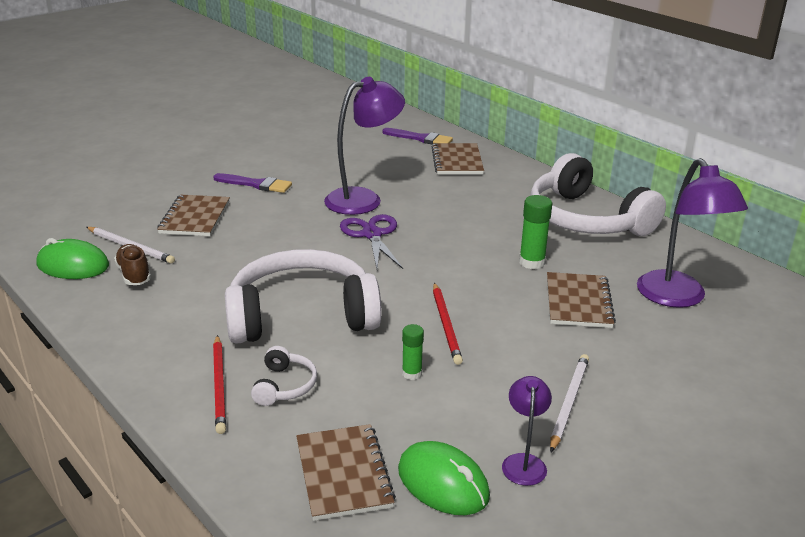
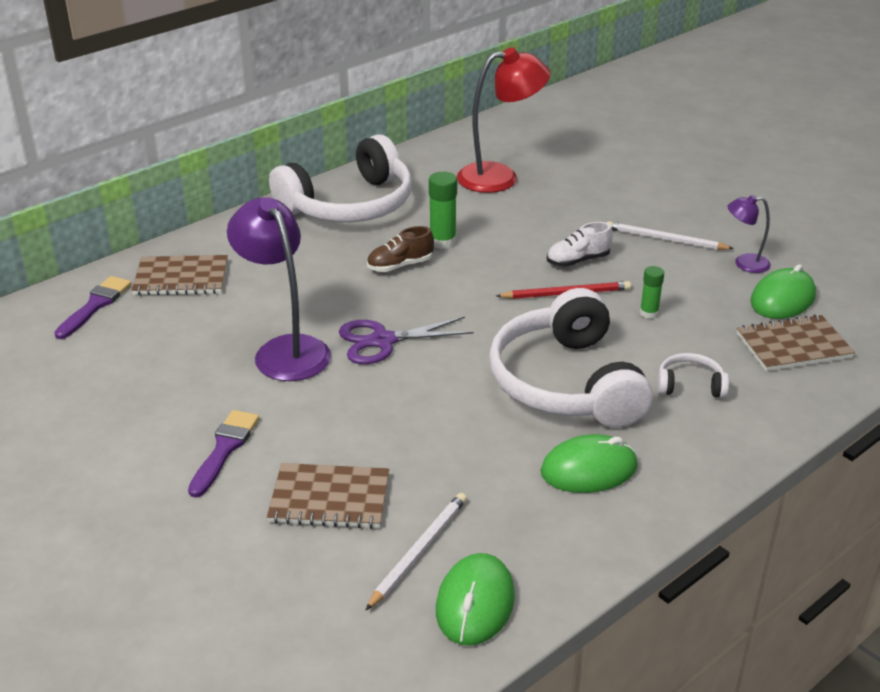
camera: 90 degrees left, 5 degrees up
brown shoe [114,244,151,285] -> brown shoe moved to [367,226,434,272]
red pencil [213,335,226,434] -> none
brown notebook [547,272,616,328] -> none
purple lamp [637,158,748,308] -> red lamp [457,47,550,193]
none -> green mouse [541,434,638,493]
none -> white shoe [547,222,613,267]

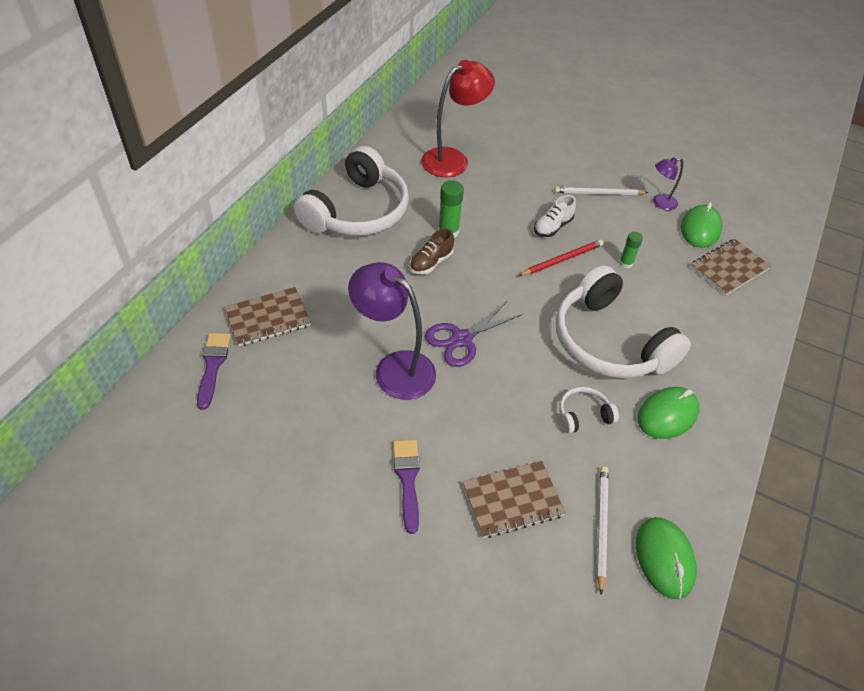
camera: 25 degrees left, 15 degrees up
white headphones [657,353,729,398] -> white headphones moved to [560,387,619,434]

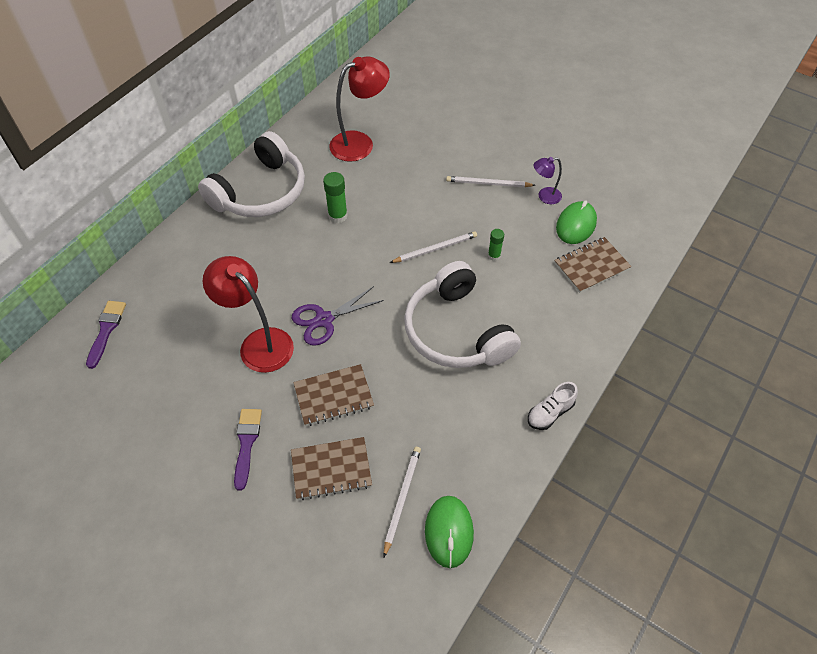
camera: 10 degrees right, 5 degrees up
brown notebook [224,287,311,347] -> brown notebook moved to [293,364,374,426]
purple lamp [348,262,436,400] -> red lamp [203,256,294,373]
brown shoe [410,229,454,274] -> none
red pencil [518,240,604,276] -> white pencil [390,231,477,263]
white shoe [534,195,576,237] -> white shoe moved to [528,382,578,430]
white headphones [560,387,619,434] -> none
green mouse [637,387,700,439] -> none

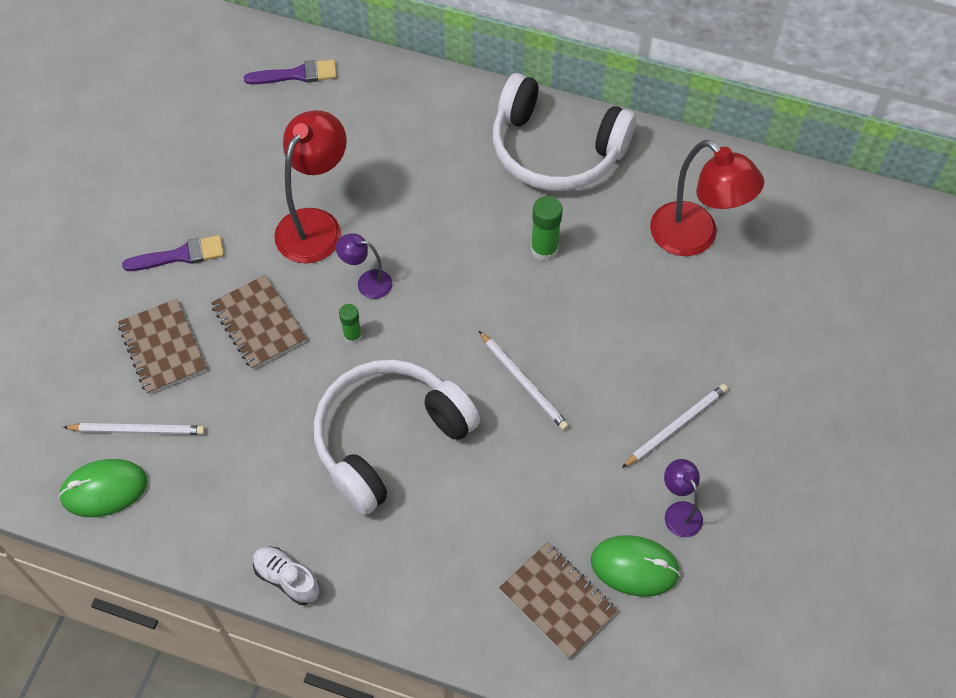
camera: 75 degrees right, 5 degrees up
purple scissors [292,286,384,346] -> purple lamp [336,233,392,299]
white pencil [446,176,536,187] -> white pencil turned 60 degrees clockwise [622,384,728,468]
green glue stick [488,229,504,261] -> green glue stick moved to [339,304,362,344]

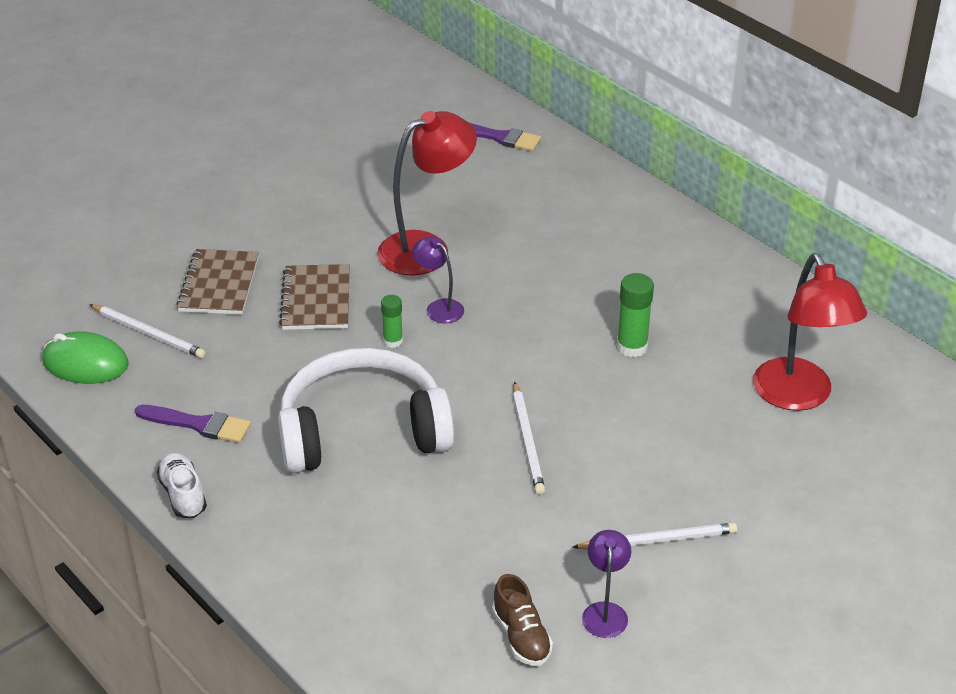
camera: 30 degrees right, 20 degrees down
purple brush [122,235,224,271] -> purple brush moved to [135,405,251,443]
white headphones [493,73,636,191] -> none
brown notebook [499,543,617,659] -> none
green mouse [591,535,680,597] -> brown shoe [492,574,553,666]

